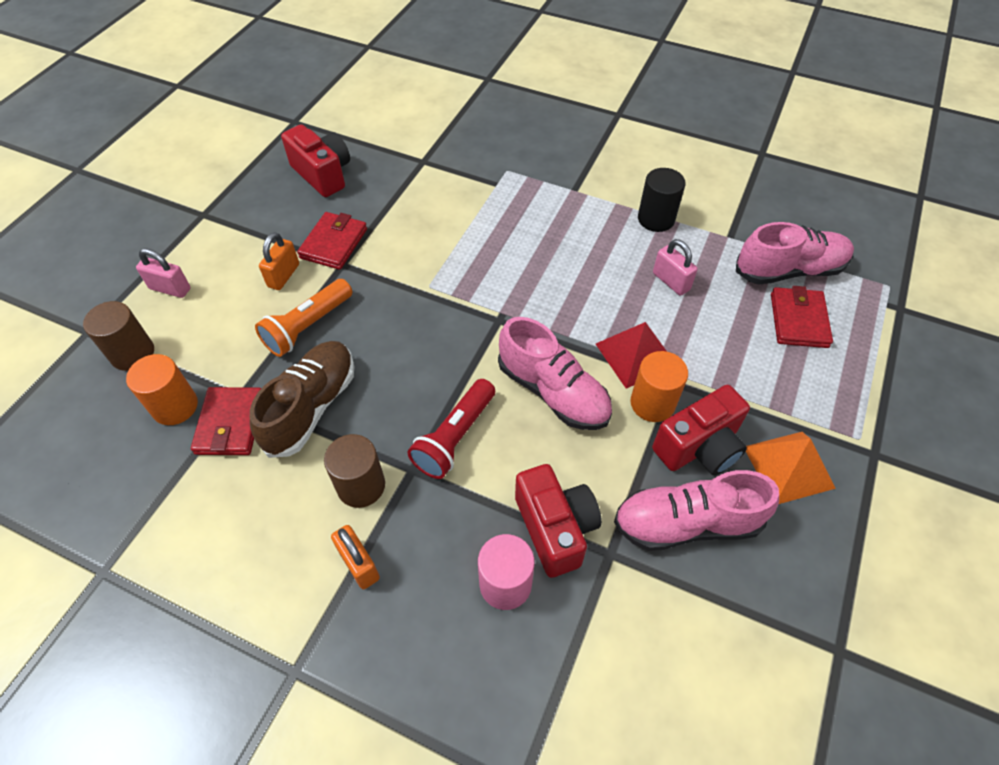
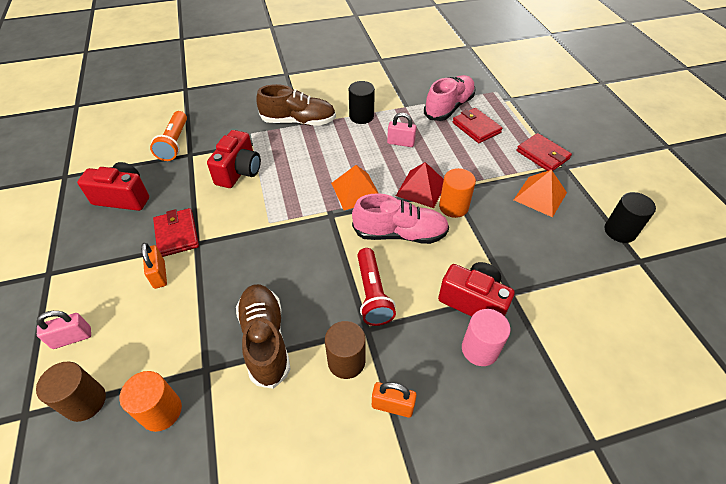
camera: 40 degrees left, 5 degrees down
red wallet [191,387,261,455] -> red wallet moved to [516,133,572,171]
orange flashlight [255,279,352,357] -> orange flashlight moved to [150,111,187,161]
pink shoe [614,470,779,551] -> none
red camera [652,385,750,475] -> red camera moved to [207,130,261,188]
none -> brown shoe [256,84,336,126]
none -> orange pyramid [331,165,378,210]
none -> black cylinder [605,192,656,243]

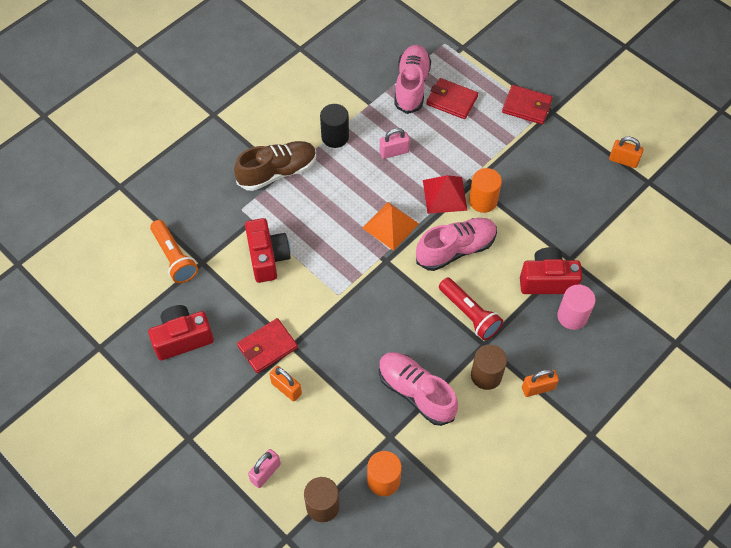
camera: 30 degrees left, 10 degrees up
red wallet [153,208,199,257] -> red wallet turned 75 degrees counterclockwise [237,318,298,373]
brown shoe [236,284,290,389] -> pink shoe [379,352,458,426]
orange pyramid [514,170,567,217] -> none
black cylinder [605,192,656,243] -> orange padlock [609,137,643,168]

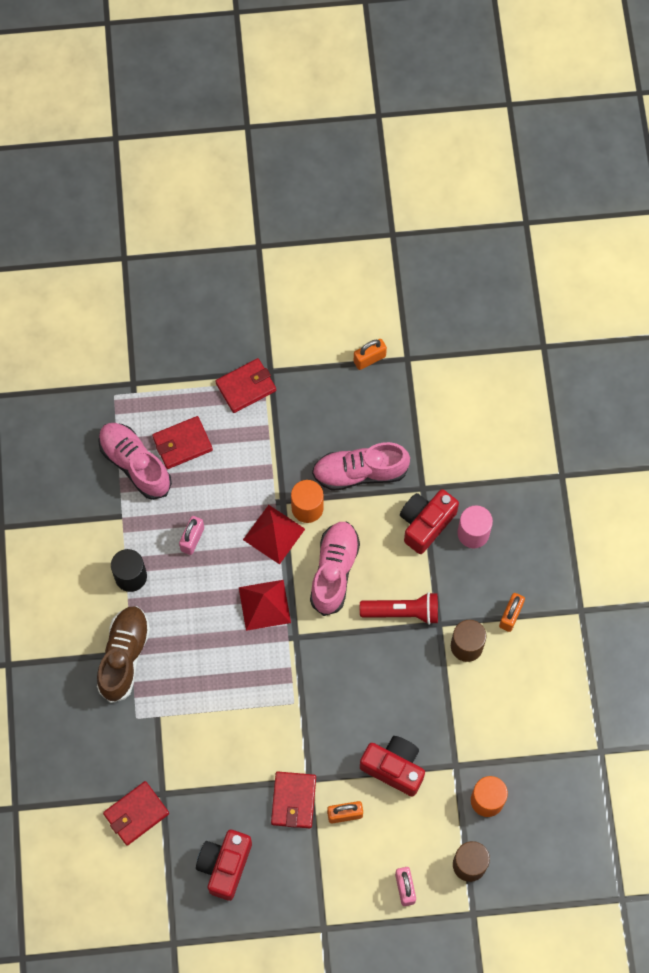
camera: 50 degrees left, 10 degrees up
orange flashlight [150,220,198,283] -> red wallet [103,781,169,846]
red camera [245,218,291,283] -> red camera moved to [360,736,425,797]
orange pyramid [363,202,419,251] -> red pyramid [239,580,291,631]
pink shoe [379,352,458,426] -> pink shoe moved to [312,442,410,491]

